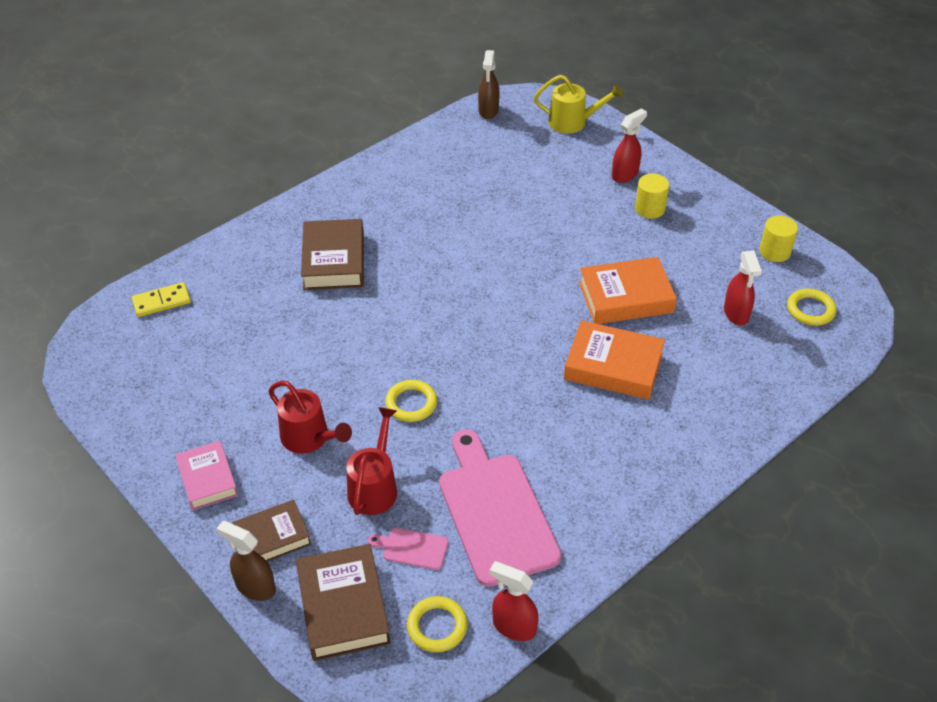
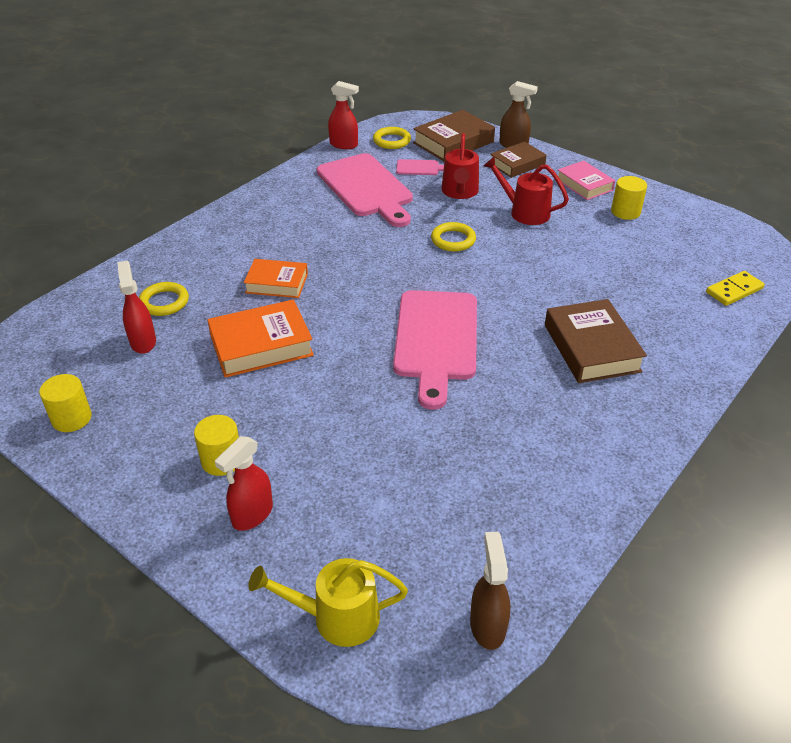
camera: 170 degrees right, 5 degrees down
brown book [296,544,391,661] -> brown book turned 75 degrees clockwise [413,110,495,162]
orange book [564,320,665,400] -> orange book [244,259,308,298], size x0.66
yellow ring [787,289,837,326] -> yellow ring moved to [139,282,189,316]
none -> pink cutting board [393,290,477,410]
none -> yellow cylinder [611,176,647,220]

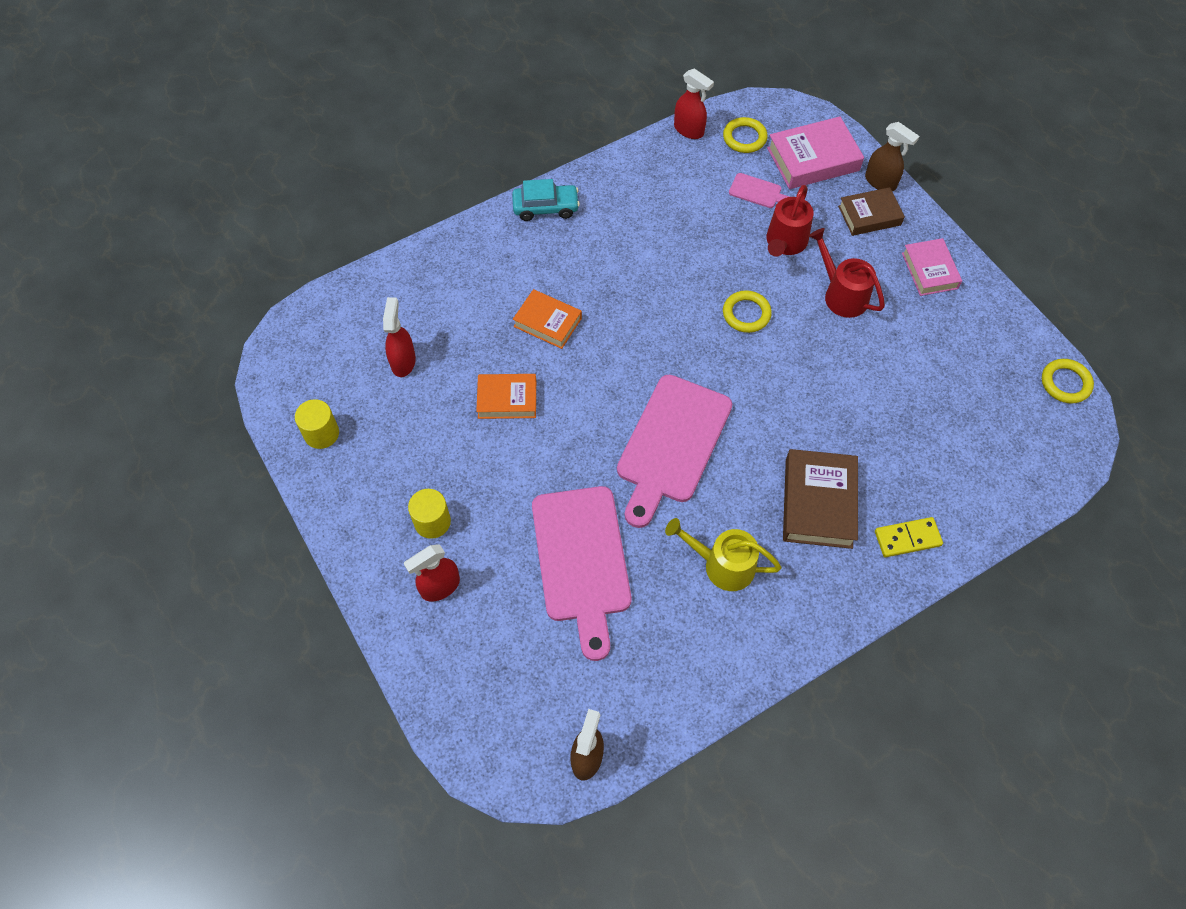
camera: 20 degrees right, 20 degrees up
yellow ring [139,282,189,316] -> yellow ring moved to [1042,359,1094,404]
orange book [207,299,314,378] -> orange book [476,374,536,419], size x0.66
yellow watering can [248,558,408,647] -> yellow watering can moved to [665,518,782,591]
pink cutting board [317,153,413,227] -> pink cutting board moved to [532,486,632,661]
brown book [413,110,495,162] -> pink book [767,117,864,189]
yellow cylinder [611,176,647,220] -> none
yellow domino [706,271,765,306] -> yellow domino moved to [875,517,943,557]
none -> turquoise car [512,179,580,221]

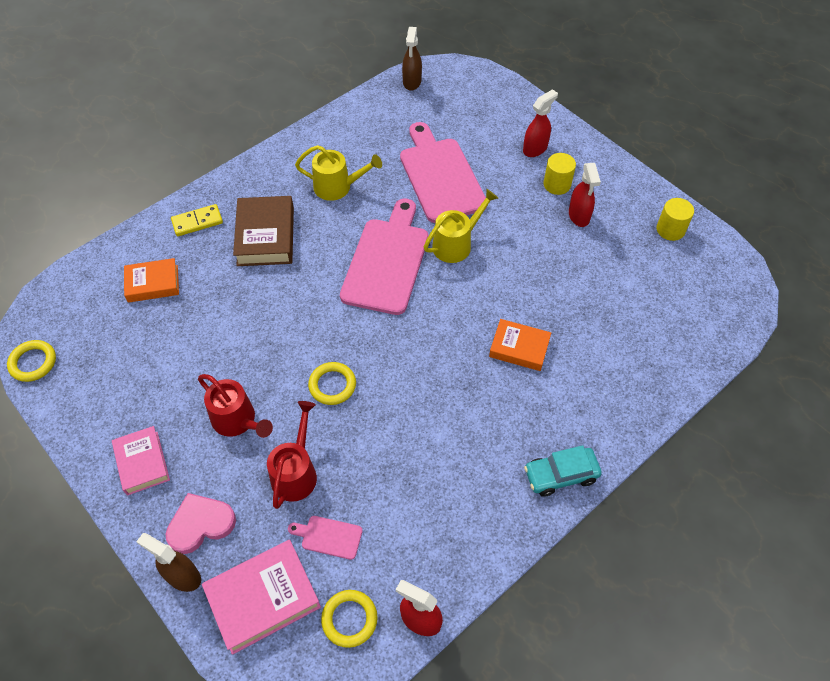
camera: 170 degrees right, 5 degrees down
red spray bottle [383,297,416,377] -> red spray bottle moved to [569,163,601,227]
orange book [476,374,536,419] -> orange book moved to [124,258,179,302]
brown book [838,187,905,236] -> pink heart [166,493,236,554]
none -> yellow watering can [424,189,498,263]

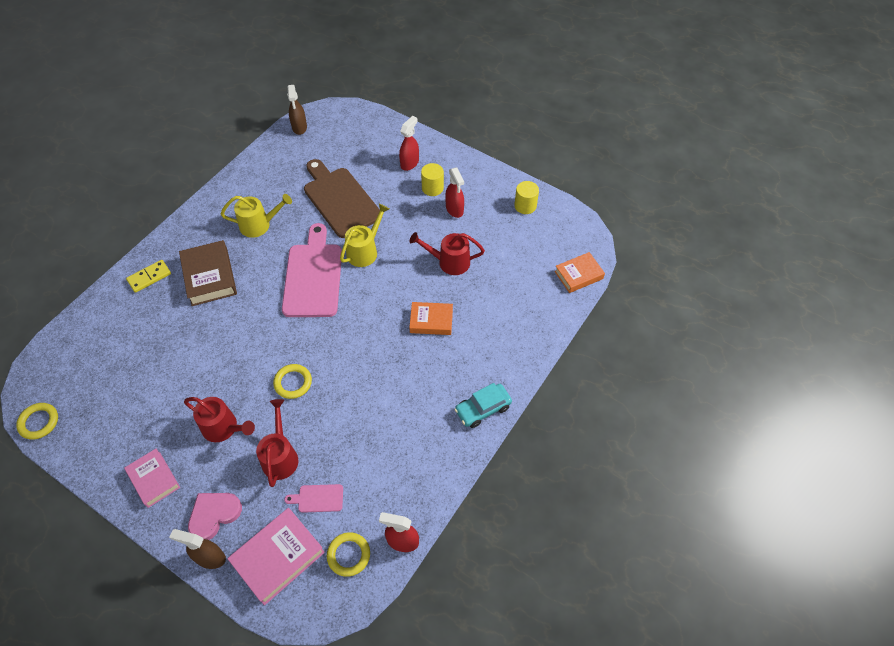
camera: 15 degrees left, 0 degrees up
orange book [124,258,179,302] -> orange book moved to [554,252,605,293]
pink cutting board [400,122,487,223] -> brown cutting board [304,159,380,238]
none -> red watering can [409,232,485,275]

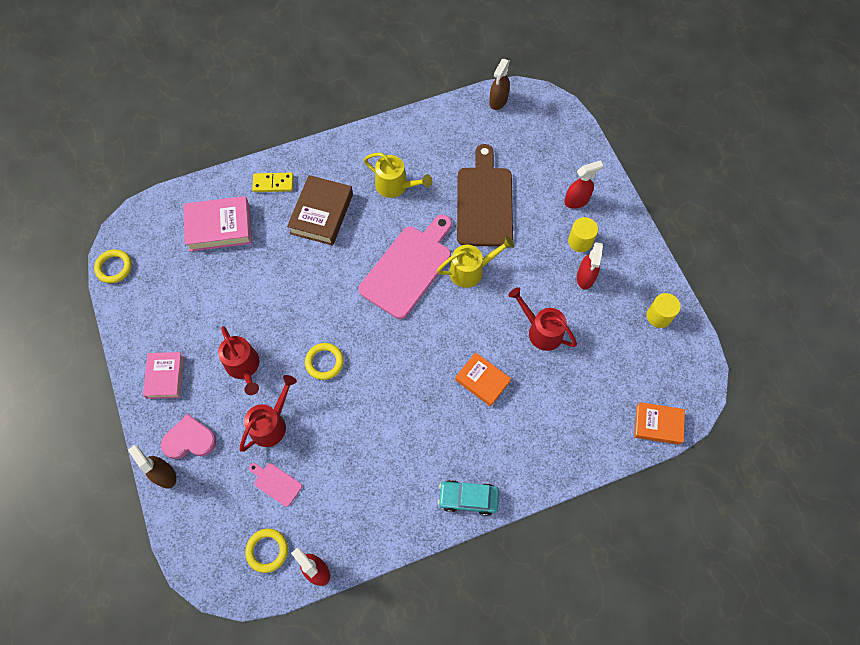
camera: 35 degrees right, 10 degrees up
pink book [227,508,325,605] -> pink book moved to [183,196,252,252]

